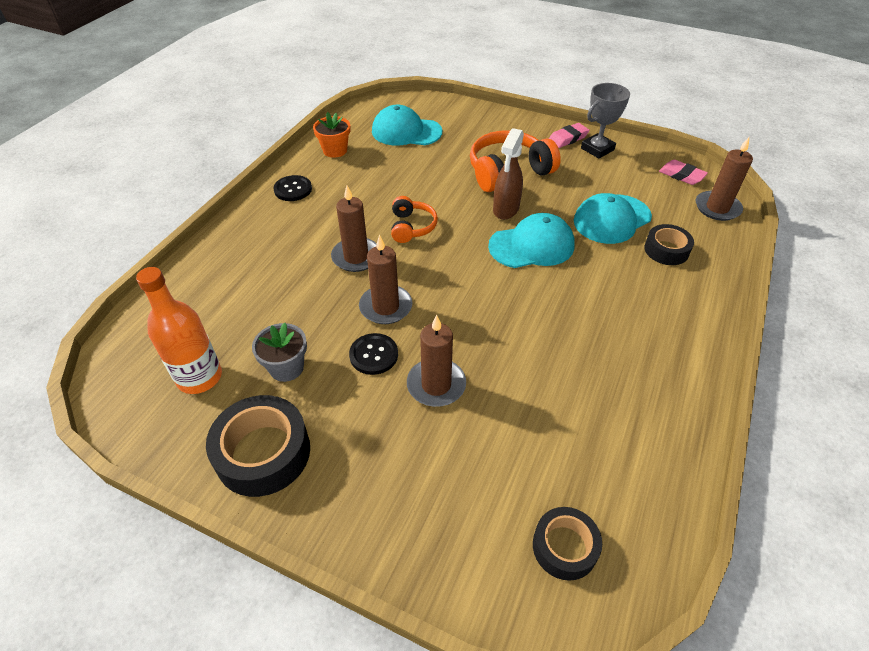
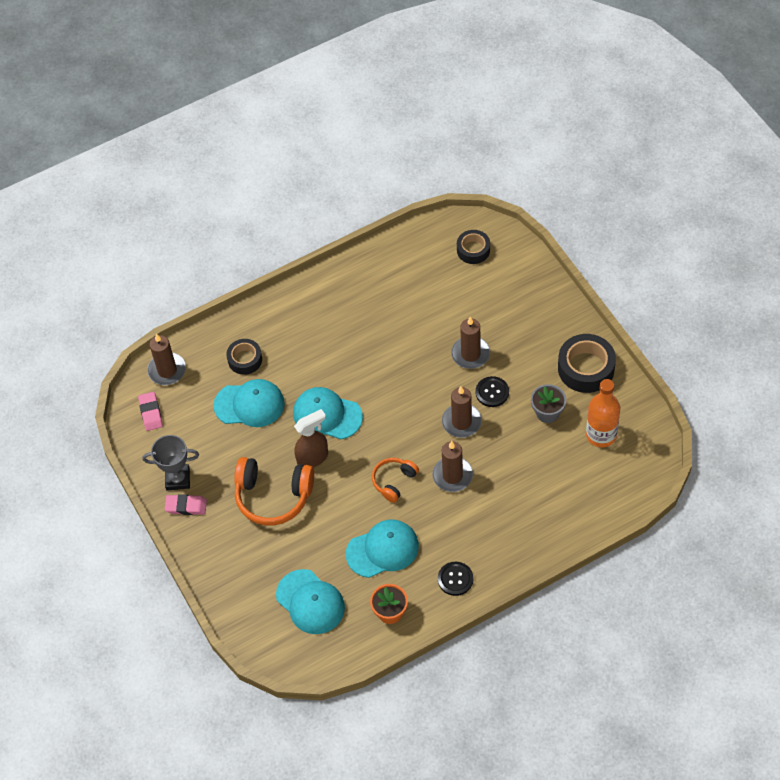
camera: 140 degrees left, 10 degrees up
none -> turquoise cap [346,519,419,578]

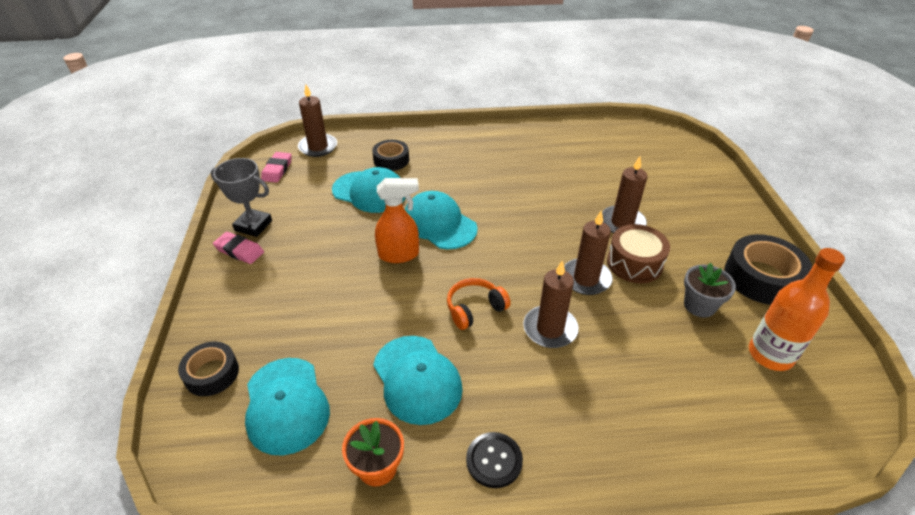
camera: 20 degrees right, 15 degrees down
orange headphones [234,457,314,526] -> none
brown spray bottle [294,409,328,468] -> orange spray bottle [375,178,419,263]
turquoise cap [346,519,419,578] -> turquoise cap turned 60 degrees clockwise [373,336,463,425]
black tape [457,230,490,264] -> black tape moved to [178,341,239,396]
black button [476,376,509,407] -> brown drum [607,224,670,283]

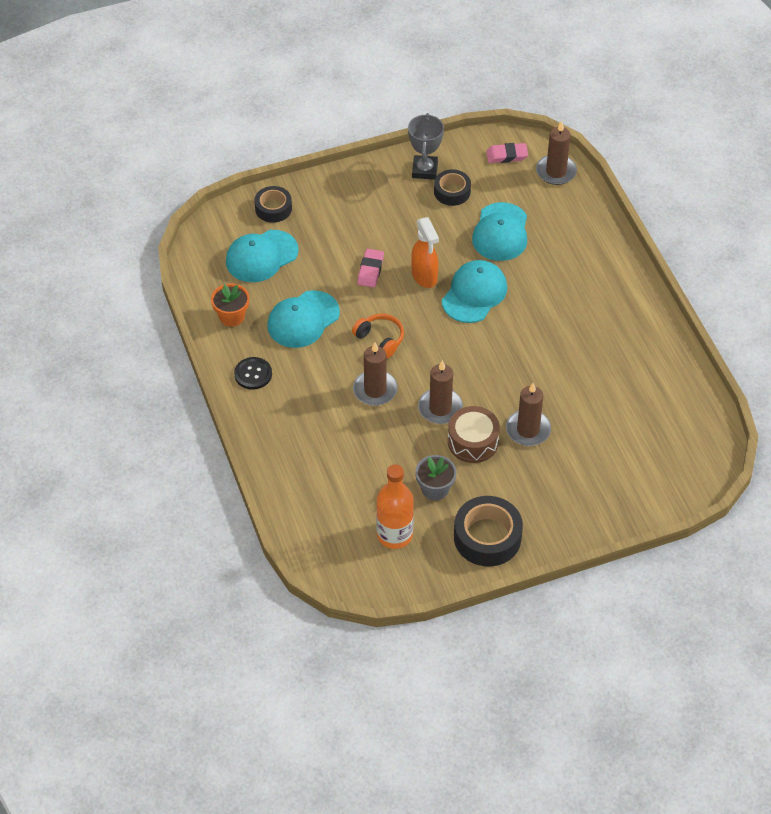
camera: 75 degrees right, 10 degrees up
pink eraser [213,232,264,264] -> pink eraser moved to [357,249,384,287]
black tape [372,140,409,171] -> black tape moved to [434,169,471,206]

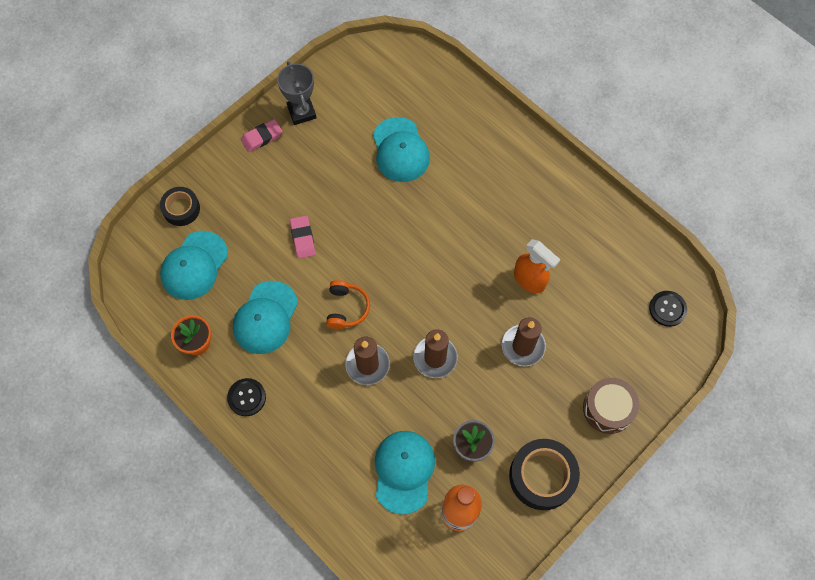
camera: 25 degrees left, 15 degrees up
orange headphones [352,314,404,358] -> orange headphones turned 75 degrees clockwise [326,280,370,329]
orange spray bottle [411,217,439,288] -> orange spray bottle moved to [514,239,560,293]
black tape [434,169,471,206] -> none
turquoise cap [442,260,507,323] -> turquoise cap moved to [375,431,435,514]
brown drum [448,406,500,463] -> brown drum moved to [583,378,639,434]
pink eraser [486,143,528,163] -> pink eraser moved to [241,119,282,152]
brown candle [536,121,577,185] -> none
none -> black button [649,291,687,327]

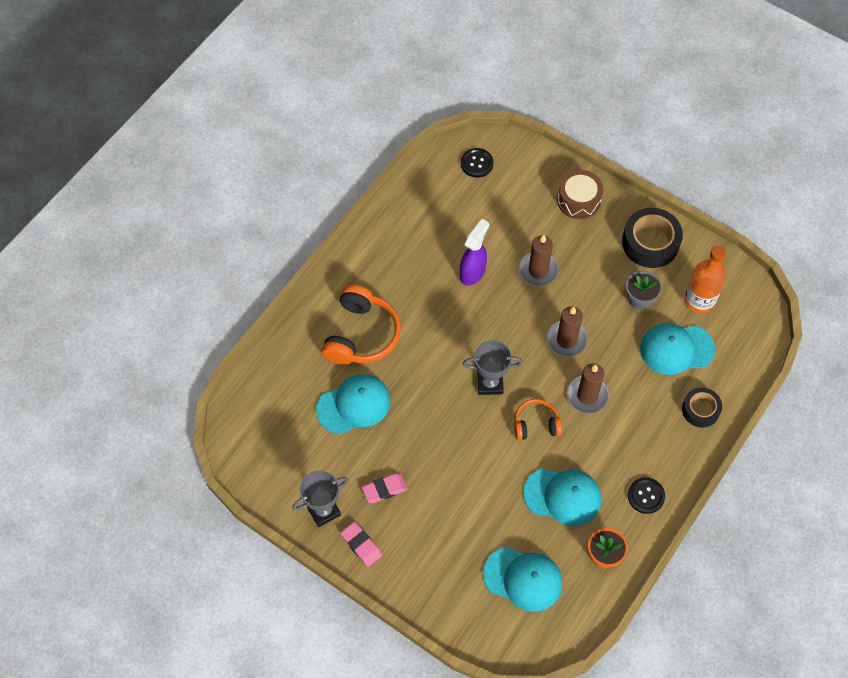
camera: 100 degrees left, 5 degrees down
black tape [160,187,200,226] -> black tape moved to [682,387,722,428]
pink eraser [290,216,316,259] -> pink eraser moved to [362,473,408,503]
orange spray bottle [514,239,560,293] -> purple spray bottle [460,219,489,286]
none -> orange headphones [322,285,401,365]
none -> grey trophy [463,340,522,395]

